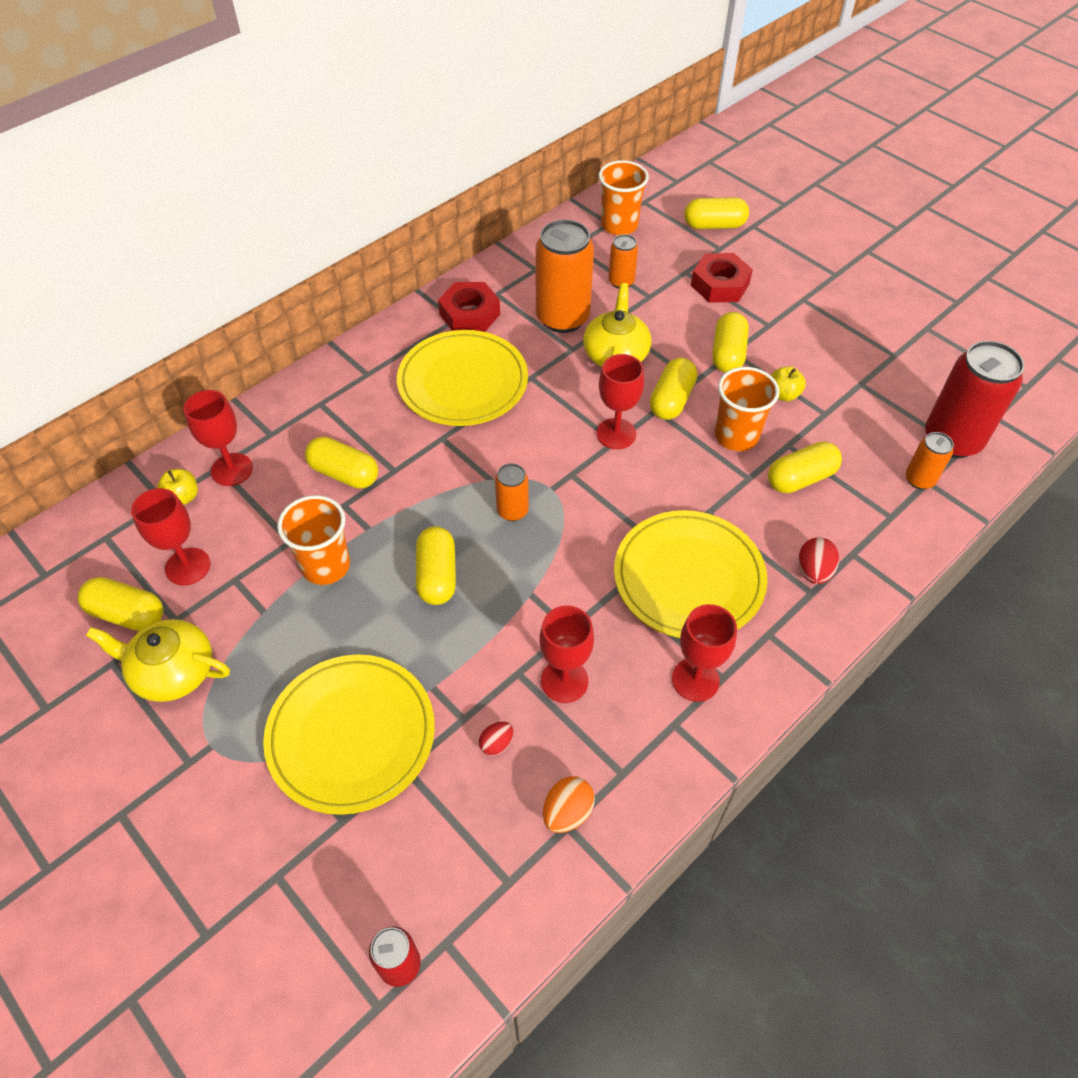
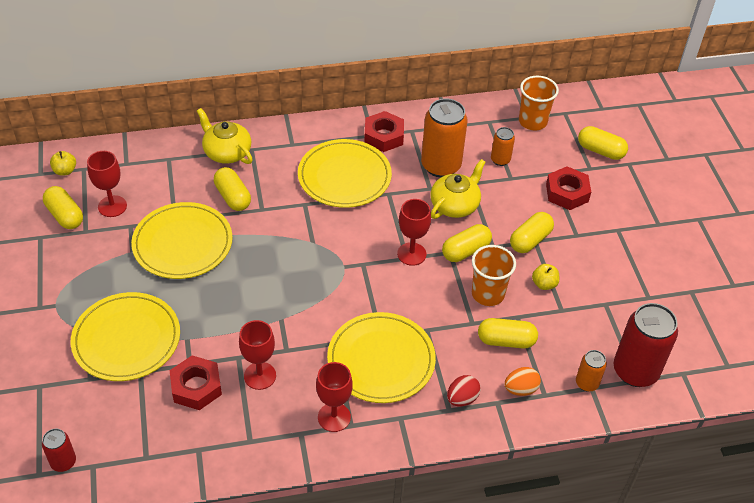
camera: 30 degrees right, 5 degrees down
yellow teapot [86,619,230,702] -> yellow teapot moved to [197,108,253,164]
yellow apple [157,469,198,505] -> yellow apple moved to [50,151,76,176]
red goblet [183,390,253,486] -> none
orange cup [277,495,350,585] -> yellow plate [131,202,233,279]
yellow capsule [416,526,456,605] -> none
red egg [479,722,514,756] -> red nut [169,355,222,410]
orange can [495,463,529,521] -> none
orange egg [543,776,595,833] -> orange egg moved to [505,367,541,396]

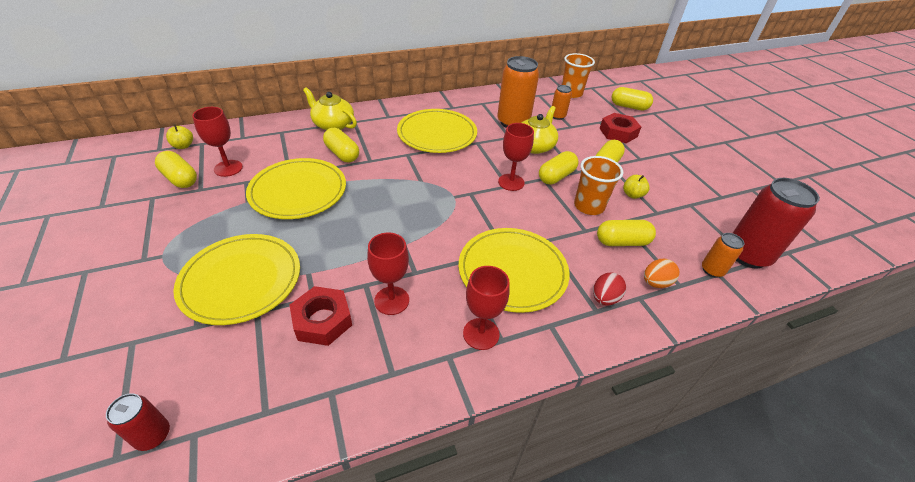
camera: 10 degrees left, 5 degrees down
red nut [364,111,404,152] -> none

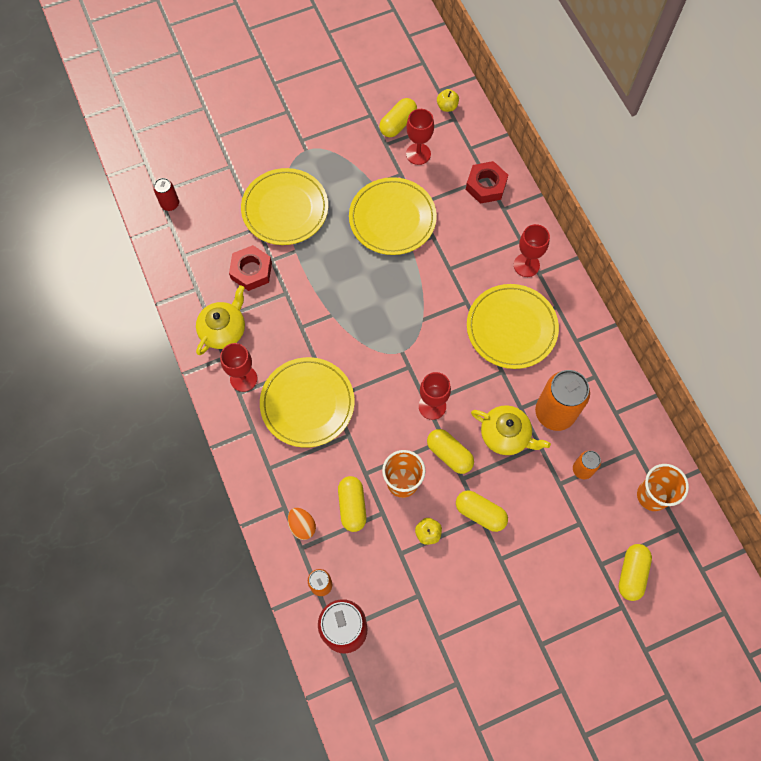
camera: 90 degrees right, 25 degrees up
yellow teapot [303,87,357,130] -> yellow teapot moved to [196,285,245,355]
yellow capsule [323,128,359,162] -> none
red goblet [367,232,409,315] -> red goblet moved to [514,224,550,277]
red egg [593,272,626,306] -> none
red nut [600,113,641,143] -> red nut moved to [466,161,508,204]

